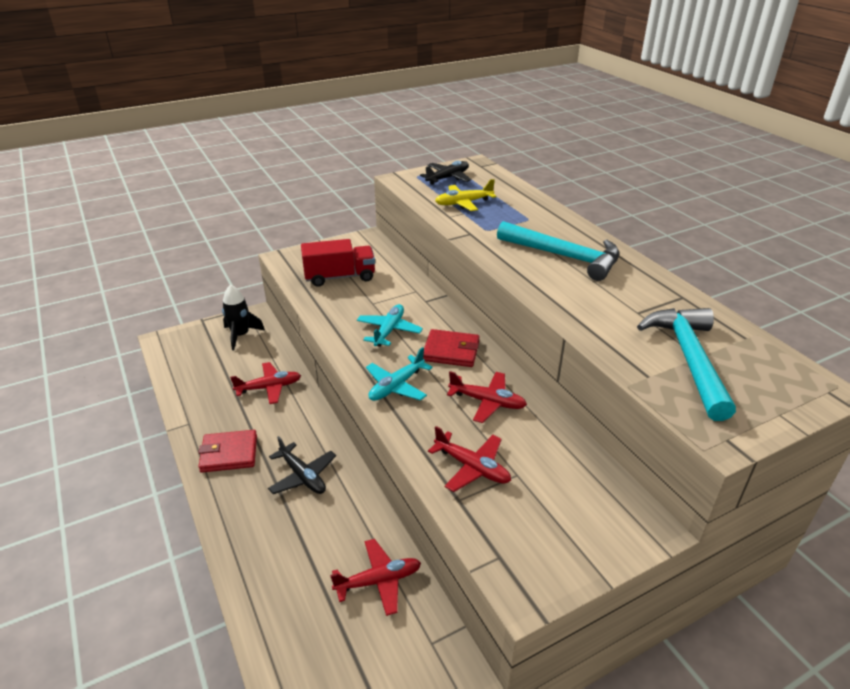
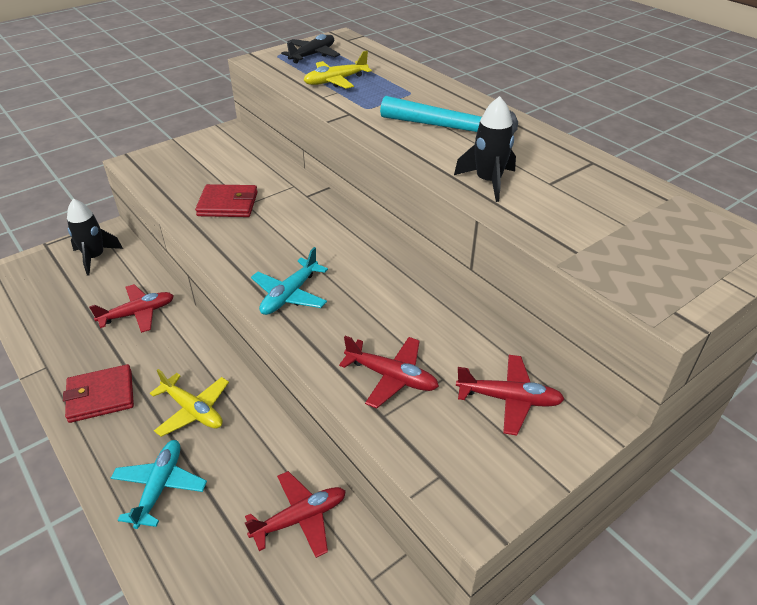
camera: 10 degrees left, 5 degrees up
black plane [268,436,336,494] -> yellow plane [150,369,229,437]
red truck [301,239,375,287] -> none
turquoise plane [357,304,423,347] -> turquoise plane moved to [111,440,207,529]
red wallet [423,329,479,367] -> red wallet moved to [195,184,257,217]
red plane [447,371,527,423] -> red plane moved to [456,355,564,436]
turquoise hammer [637,308,736,421] -> none
none -> black rocket [454,96,516,202]

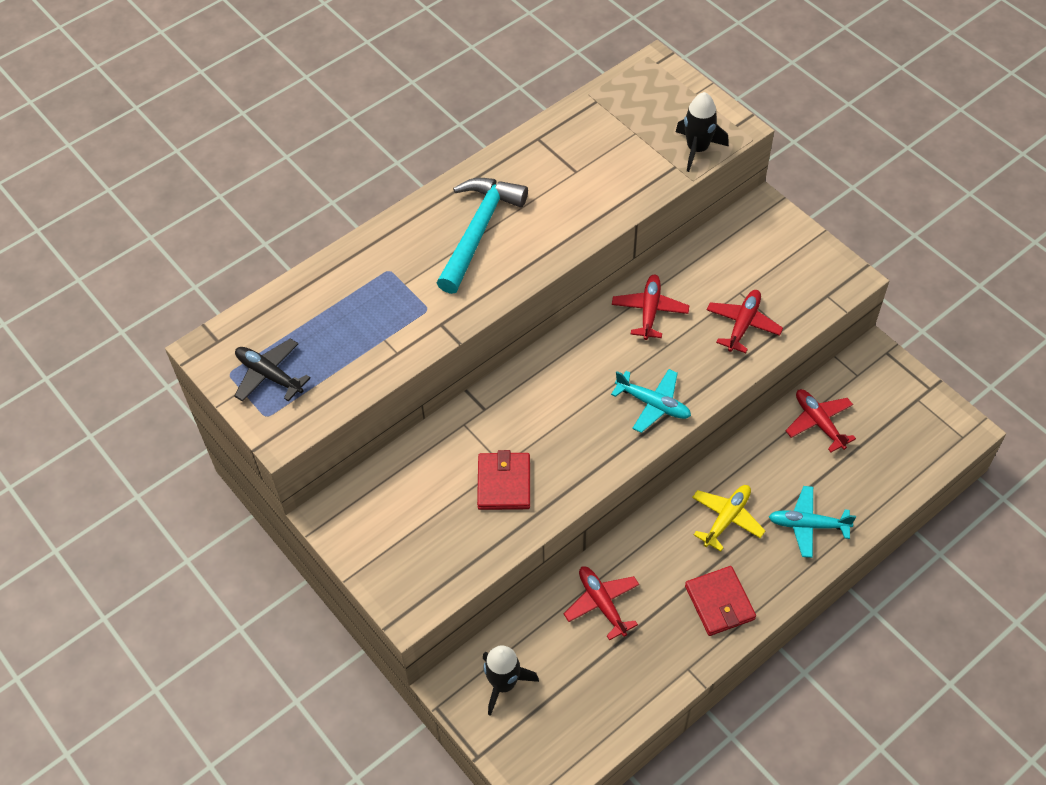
camera: 90 degrees left, 15 degrees up
yellow plane [304,51,372,89] -> none
black rocket [454,96,516,202] -> black rocket moved to [676,92,729,172]
red plane [456,355,564,436] -> red plane moved to [612,275,689,340]

